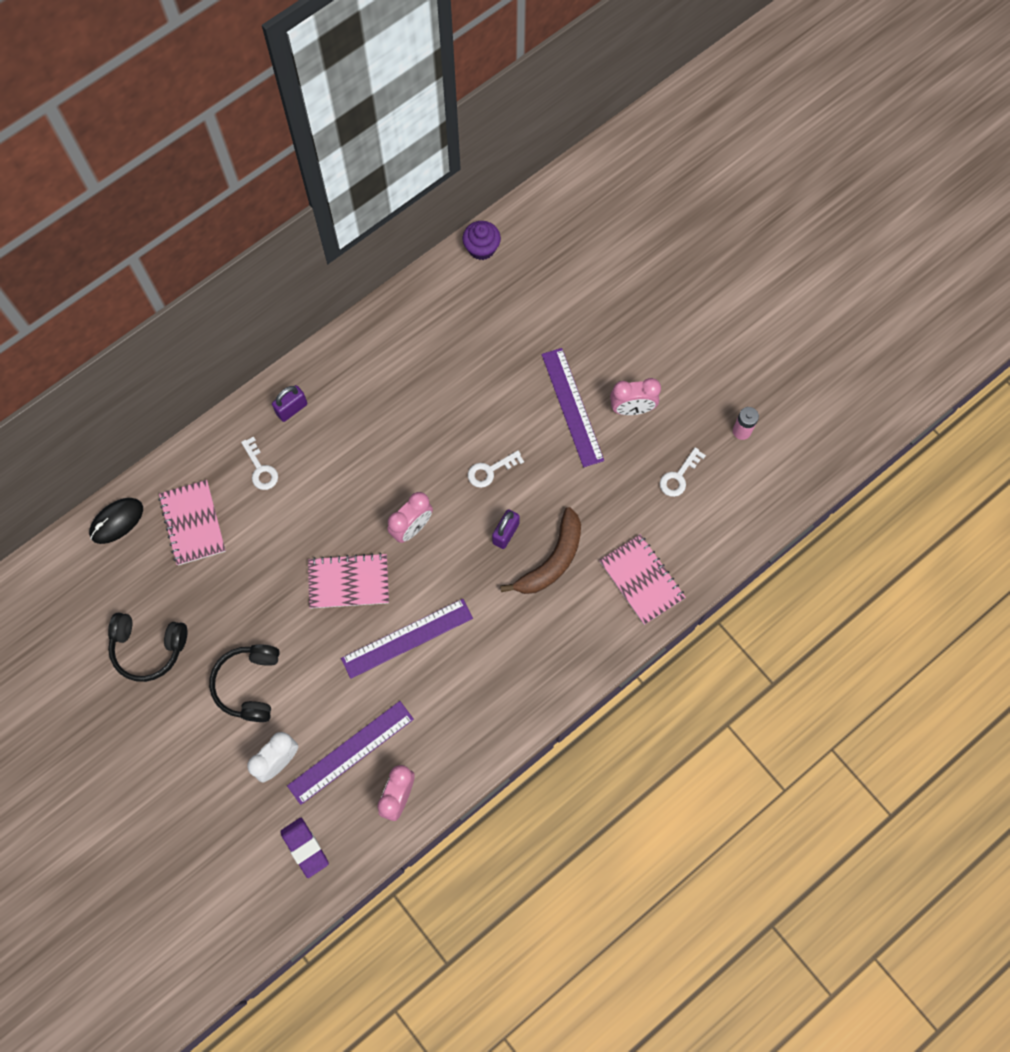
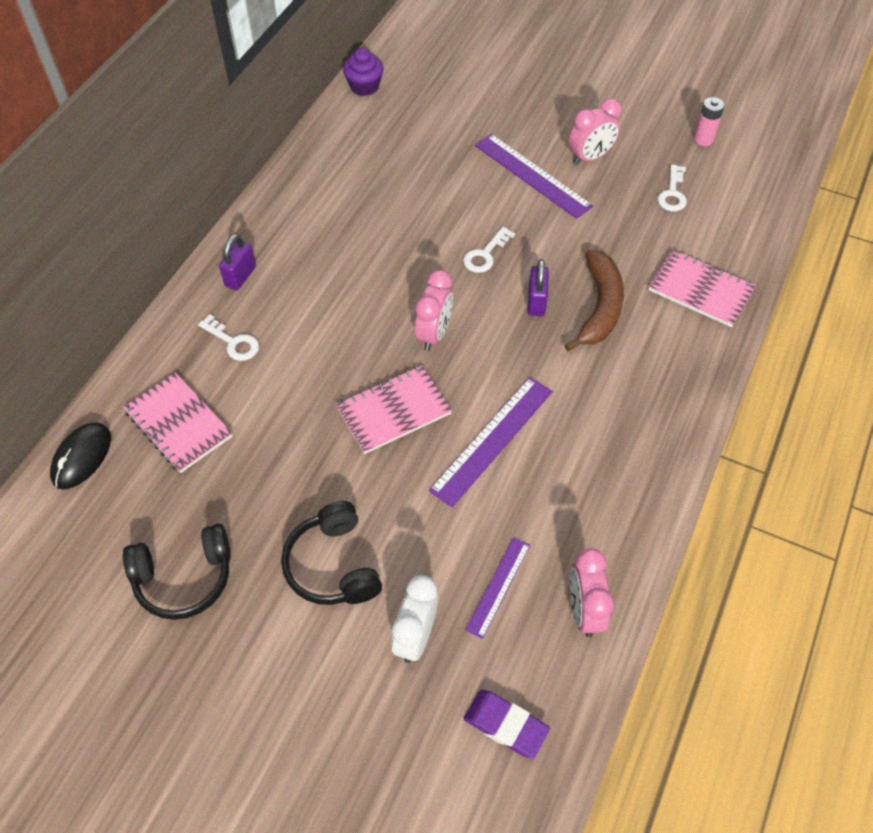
camera: 25 degrees left, 15 degrees down
purple ruler [287,701,414,805] -> purple ruler [465,537,530,639], size x0.60

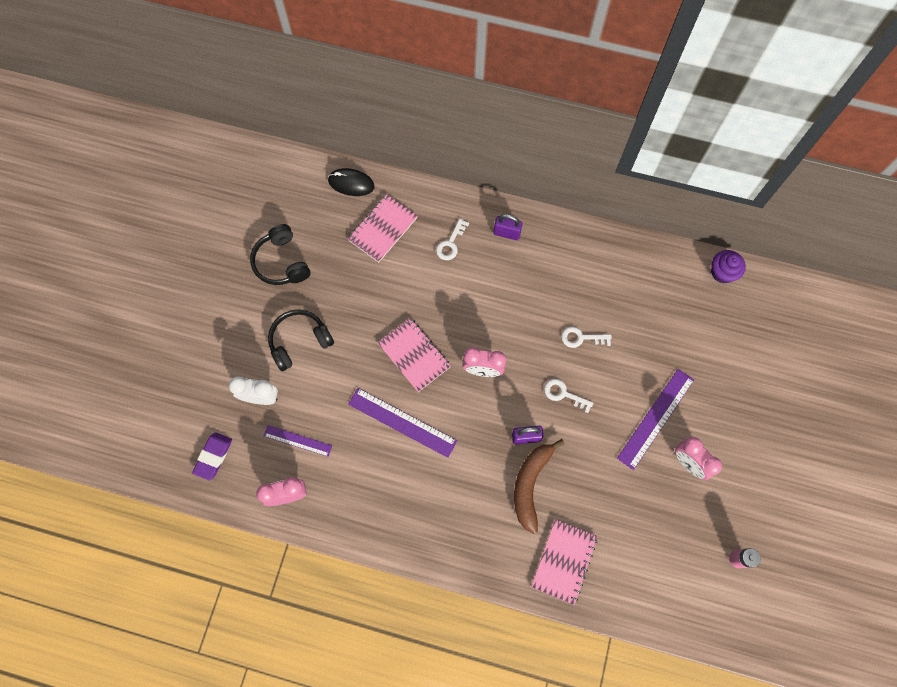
camera: 80 degrees right, 15 degrees up
brown banana [565,250,624,351] -> brown banana turned 105 degrees clockwise [514,439,565,534]
white key [657,165,687,211] -> white key moved to [561,327,612,348]

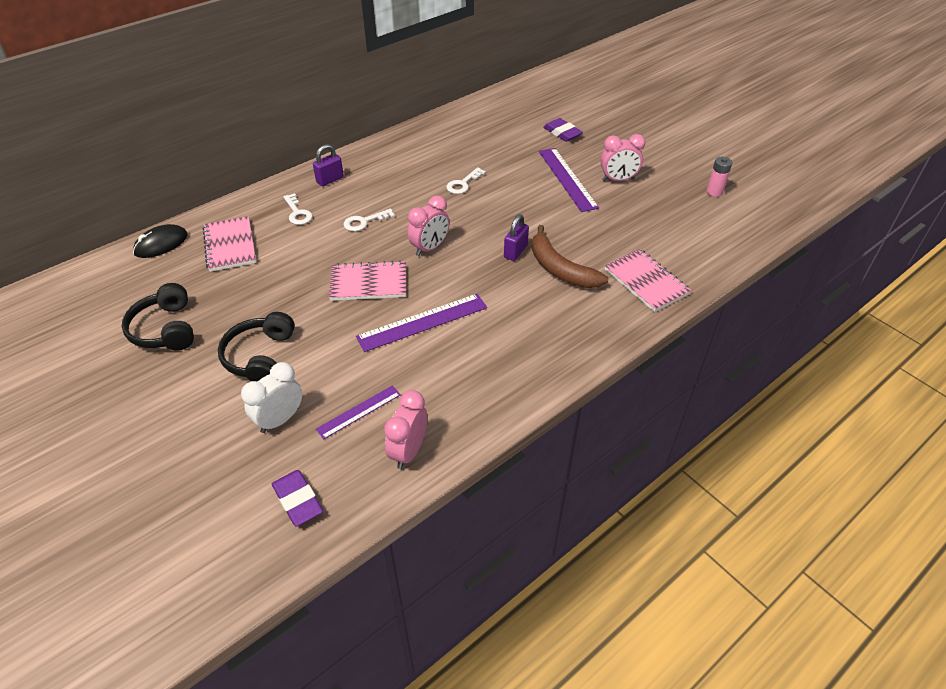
camera: 55 degrees left, 25 degrees down
black headphones [250,224,310,285] -> black headphones turned 60 degrees clockwise [122,283,194,350]
white key [544,379,594,413] -> white key moved to [344,209,395,231]
purple cupcake [711,250,746,283] -> none
none -> purple eraser [543,118,583,142]

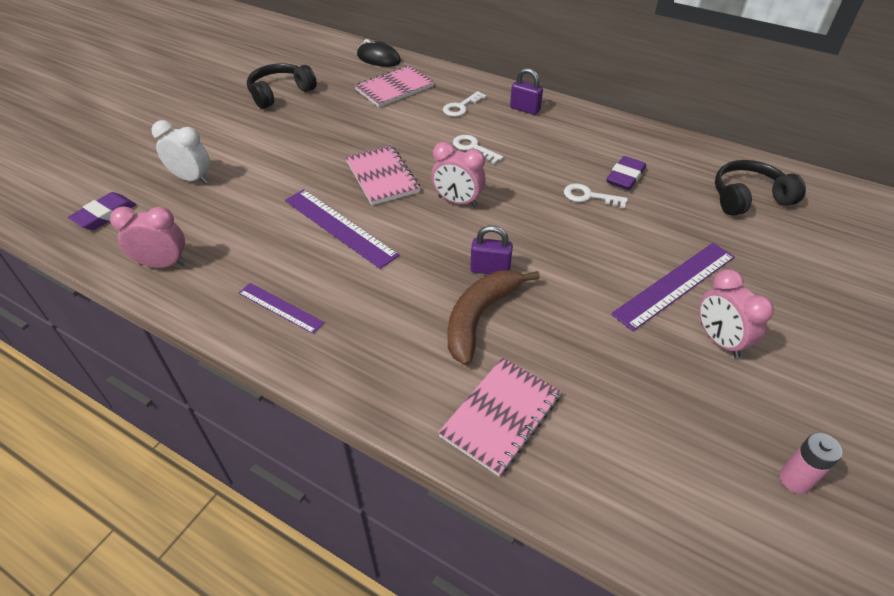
camera: 70 degrees right, 0 degrees up
black headphones [218,312,295,381] -> black headphones moved to [715,160,806,216]
purple ruler [316,385,401,439] -> purple ruler moved to [239,283,325,334]
purple eraser [543,118,583,142] -> purple eraser moved to [606,156,646,190]

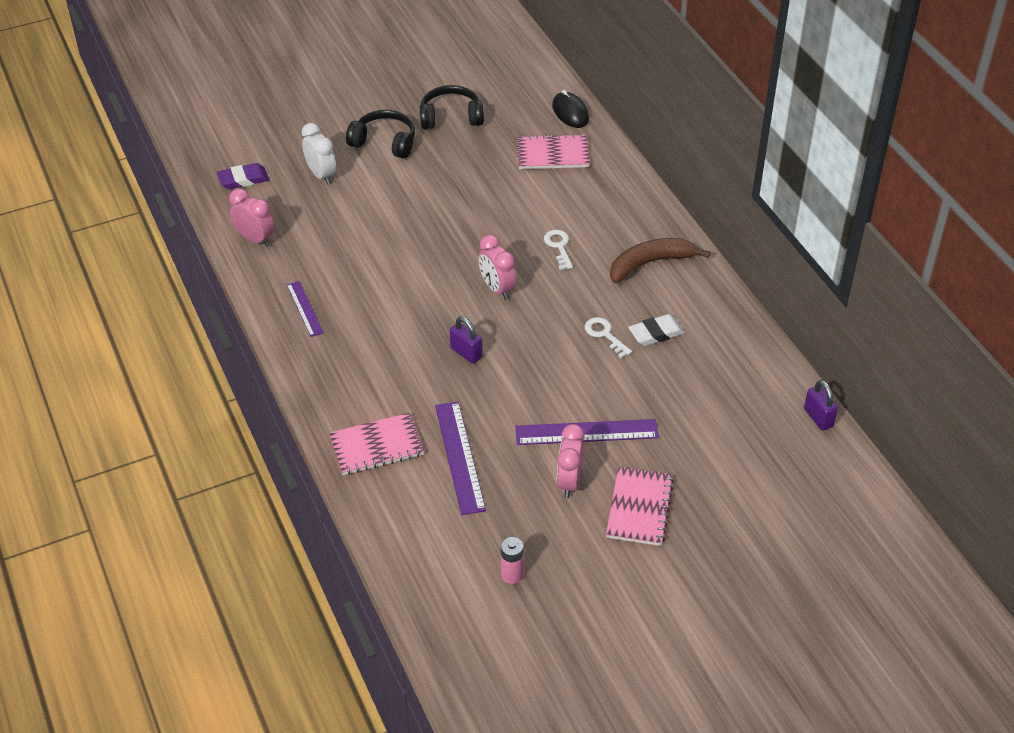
camera: 35 degrees right, 0 degrees up
purple ruler [285,189,399,269] -> purple ruler moved to [435,401,486,515]
pink notebook [345,145,420,205] -> pink notebook moved to [606,467,674,546]
white key [443,91,487,117] -> none
brown banana [448,270,540,366] -> brown banana moved to [610,238,711,283]
purple padlock [510,68,543,115] -> purple padlock moved to [804,380,838,431]
purple eraser [606,156,646,190] -> white eraser [628,314,685,346]
black headphones [715,160,806,216] -> black headphones moved to [346,110,415,159]

